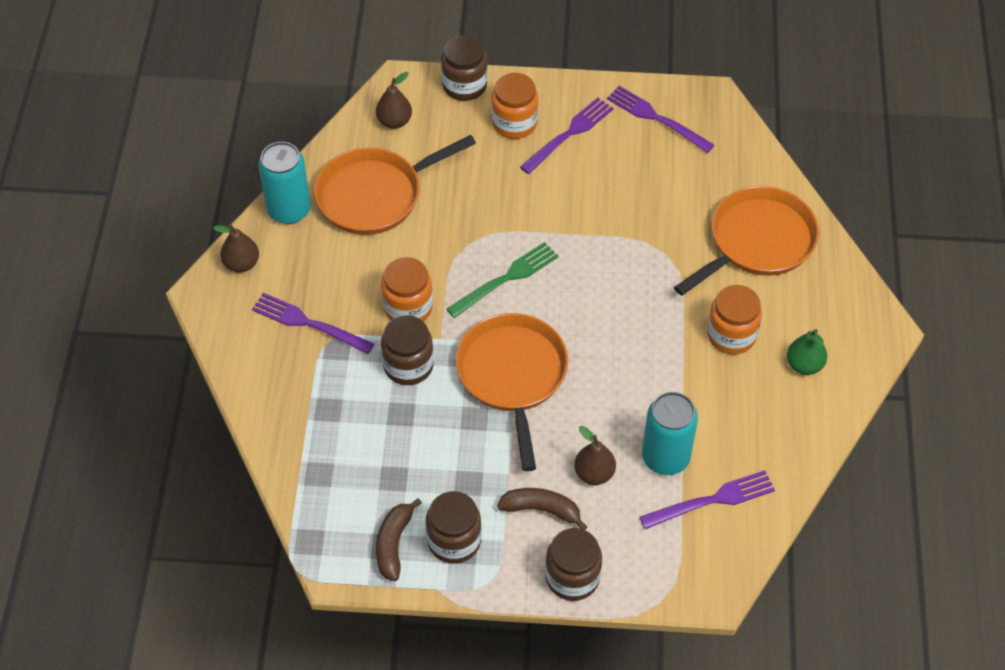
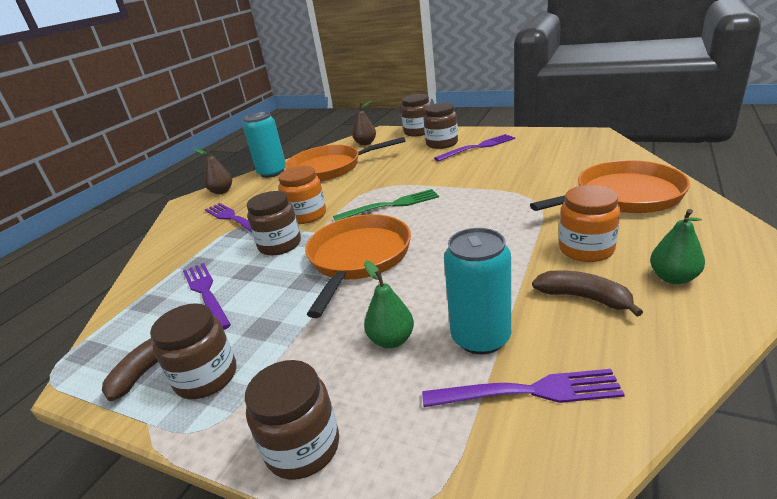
camera: 25 degrees right, 25 degrees down
orange jar [491,73,539,139] -> brown jar [423,103,458,149]
brown banana [497,488,587,530] -> brown banana moved to [532,270,643,317]
brown pear [574,426,616,485] -> green pear [364,261,414,348]
purple fork [607,86,714,153] -> purple fork moved to [183,263,231,330]

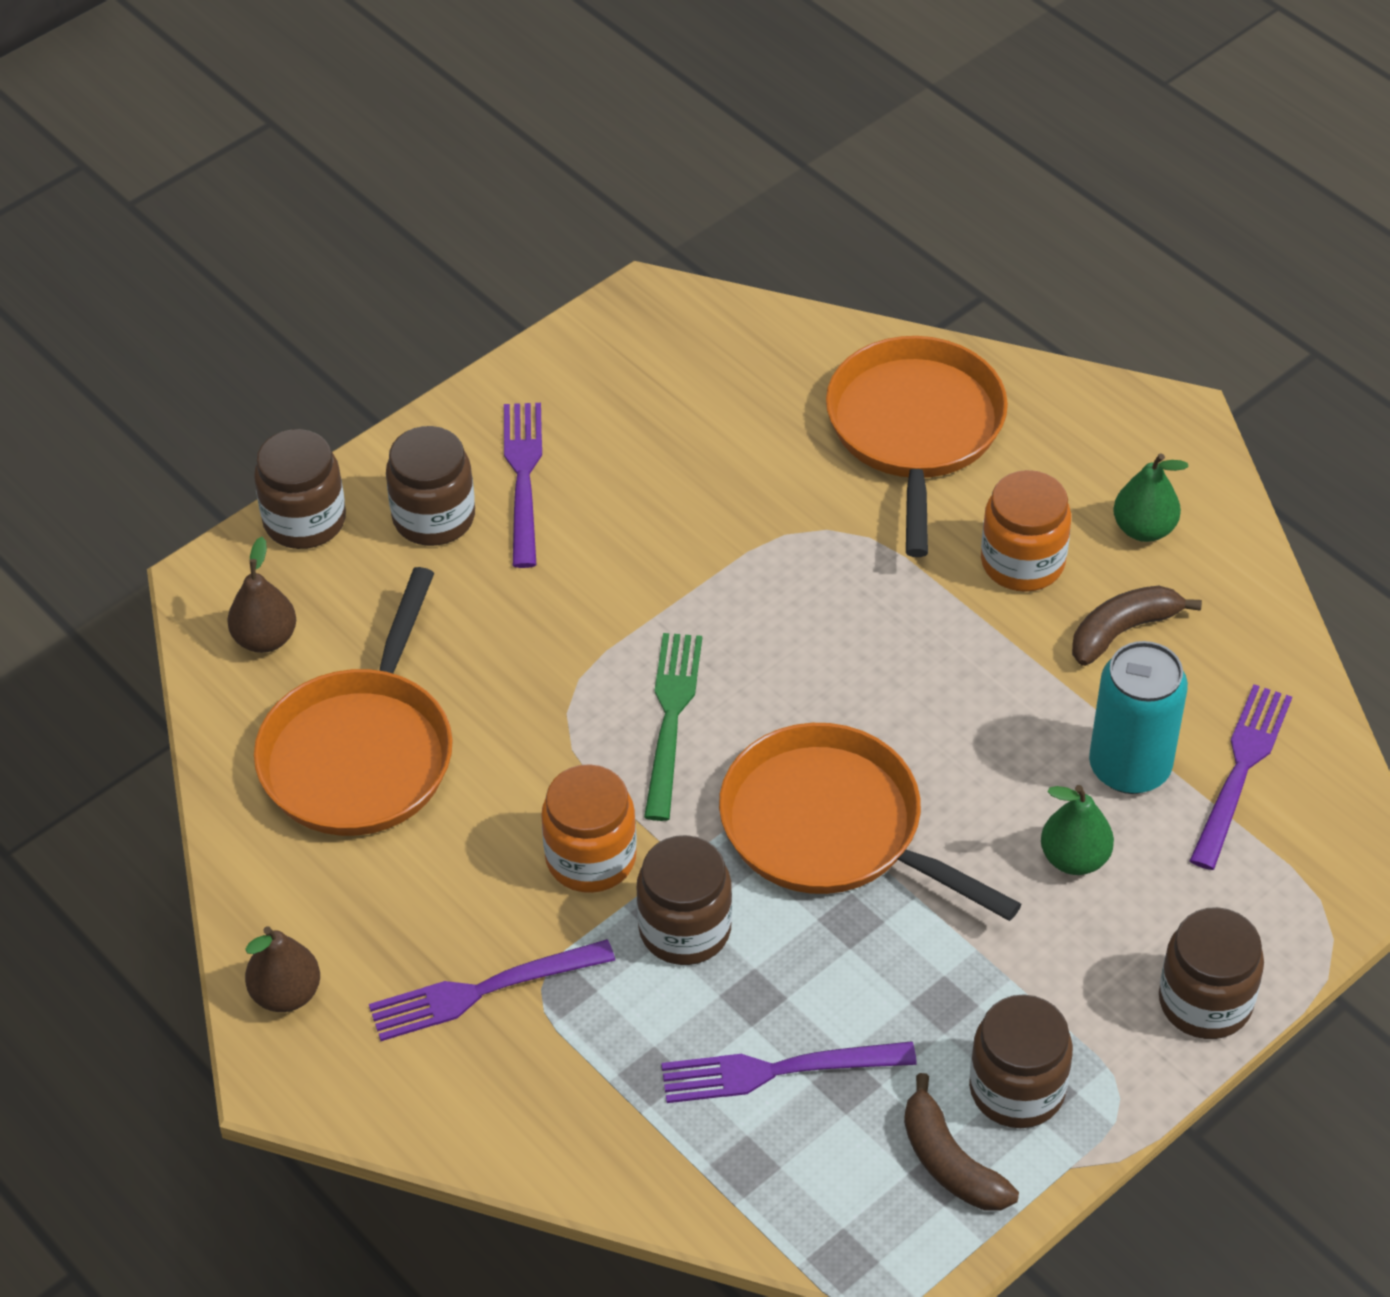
camera: 70 degrees left, 20 degrees up
turquoise can [243,112,286,178] -> none

